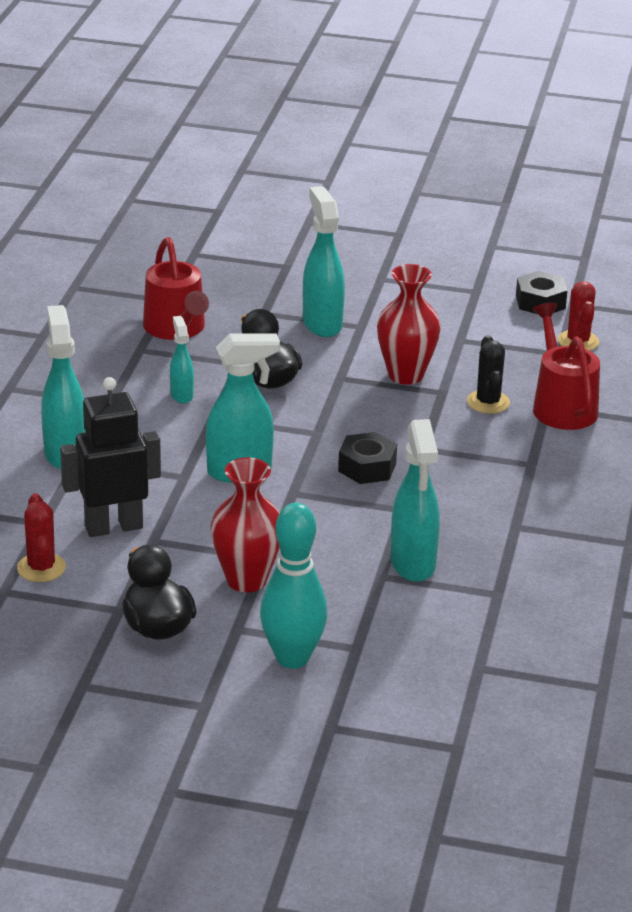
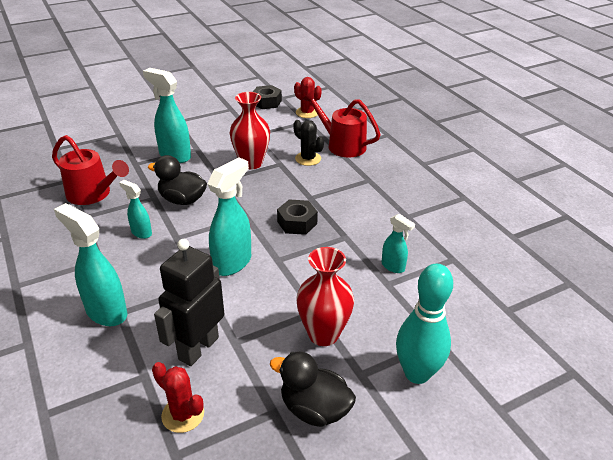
camera: 40 degrees left, 5 degrees up
turquoise spray bottle [390,419,440,582] -> turquoise spray bottle [382,214,415,273], size x0.56

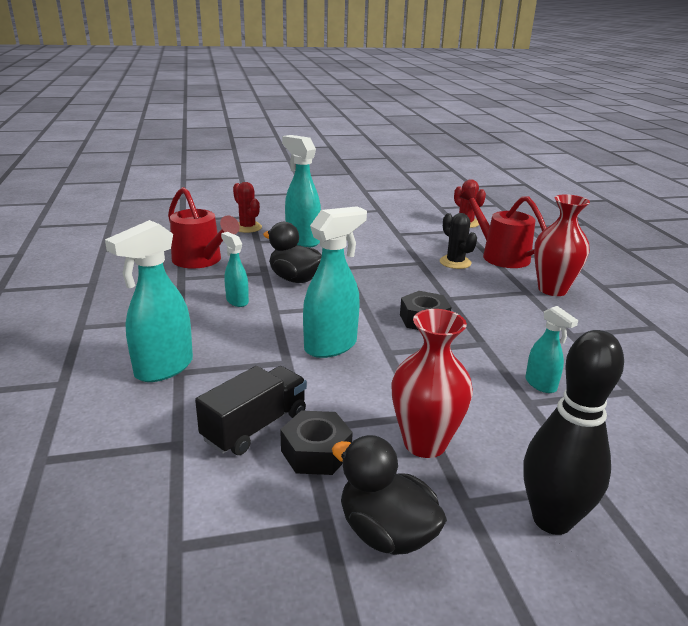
camera: 15 degrees right, 10 degrees down
turquoise spray bottle [54,203,127,326] -> turquoise spray bottle turned 105 degrees counterclockwise [105,220,193,382]
red cactus [152,362,204,433] -> red cactus moved to [233,182,262,233]
black robot [154,239,224,366] -> black truck [195,366,307,455]
red vase [230,92,270,169] -> red vase moved to [534,194,590,296]
black nut [253,85,282,109] -> black nut moved to [280,411,353,475]
turquoise bowling pin [396,264,453,384] -> black bowling pin [523,330,624,535]

